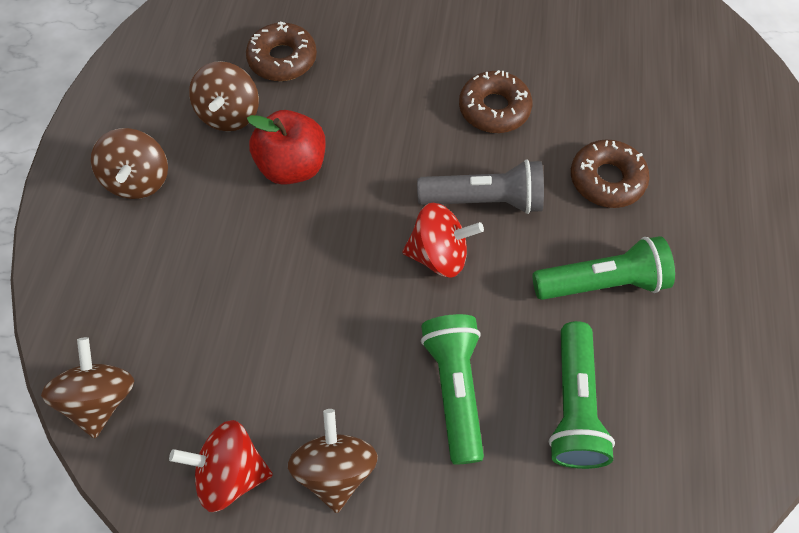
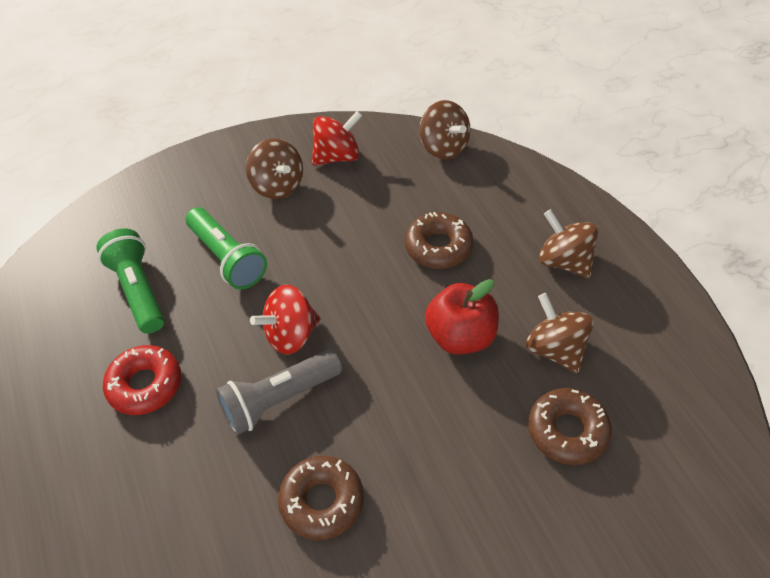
camera: 150 degrees right, 10 degrees down
green flashlight [533,236,675,300] -> red donut [103,345,181,415]
brown donut [571,140,650,208] -> brown donut moved to [405,212,473,269]

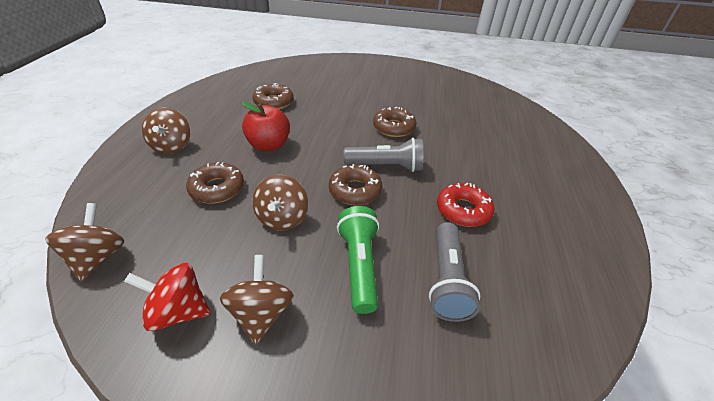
camera: 150 degrees left, 10 degrees down
green flashlight [96,229,164,334] -> grey flashlight [429,222,480,322]
red spinning top [250,284,320,355] -> brown donut [329,164,382,205]
brown spinning top [526,293,594,373] -> brown spinning top moved to [252,175,308,231]

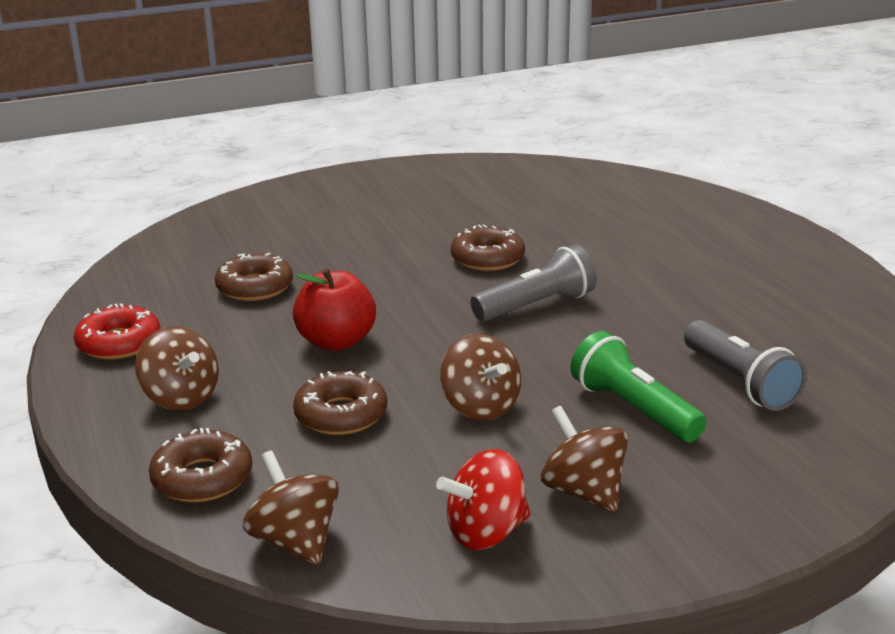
camera: 30 degrees left, 15 degrees down
brown donut [329,164,382,205] -> brown donut moved to [149,428,252,502]
red donut [437,183,495,227] -> red donut moved to [74,303,161,360]

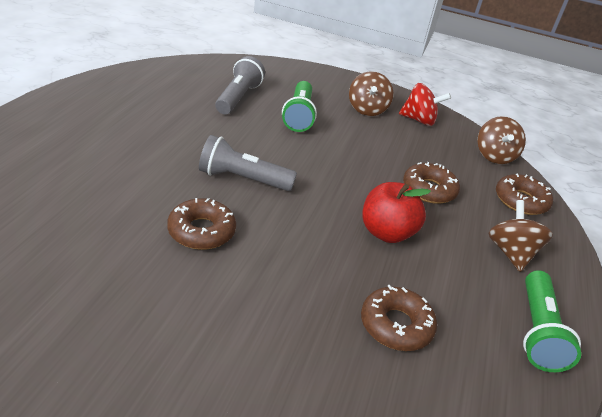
camera: 145 degrees left, 10 degrees up
red donut [74,303,161,360] -> green flashlight [523,270,581,372]
brown spinning top [440,334,521,421] -> none

